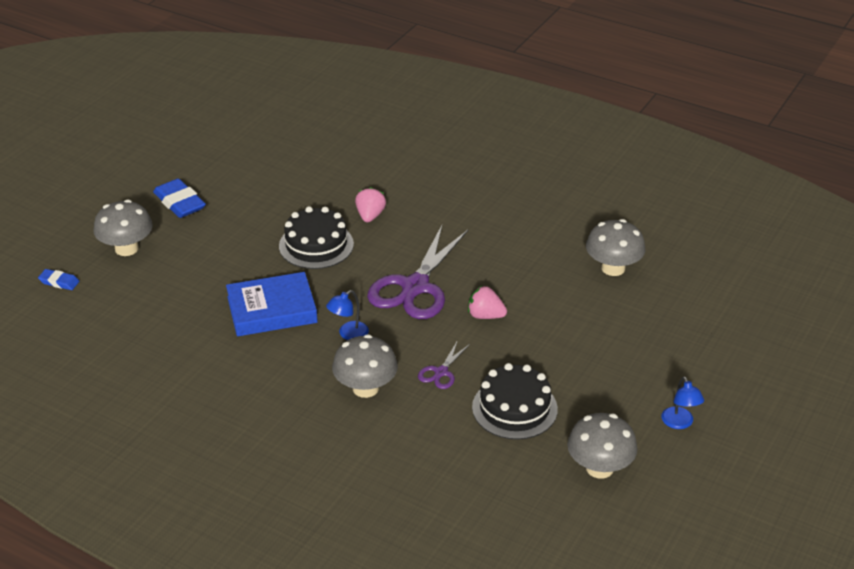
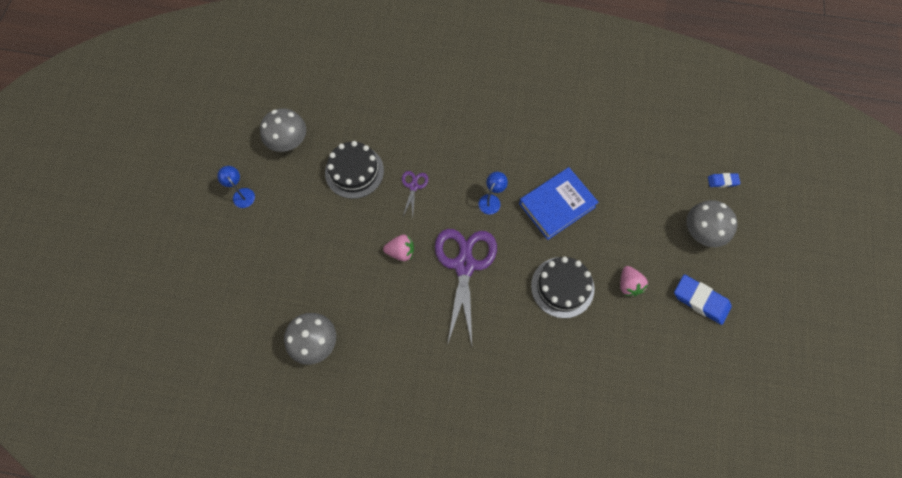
camera: 160 degrees right, 30 degrees up
grey mushroom [332,334,398,398] -> none
pink strawberry [355,187,386,222] -> pink strawberry moved to [620,266,648,297]

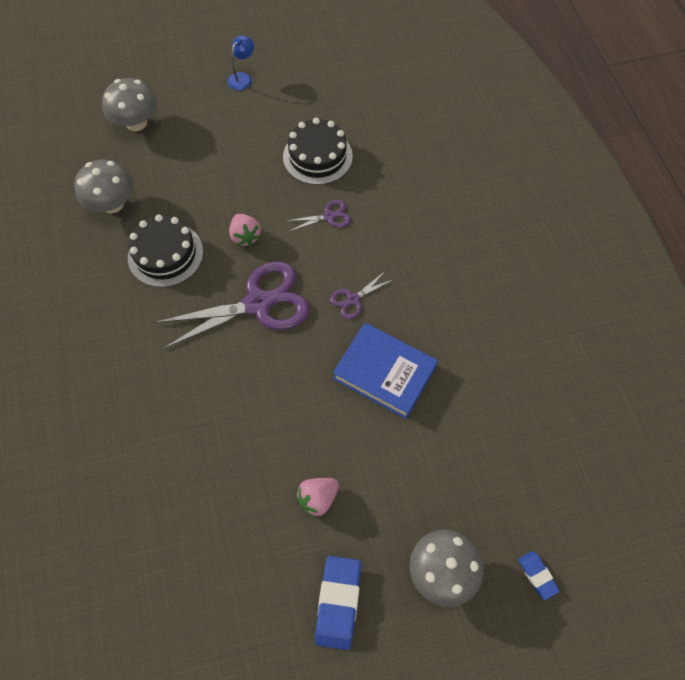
camera: 65 degrees right, 5 degrees down
grey mushroom [260,108,306,152] -> grey mushroom moved to [102,78,157,131]
blue lamp [478,172,508,214] -> purple scissors [330,272,394,319]
black cake [531,257,594,318] -> black cake moved to [128,214,203,287]

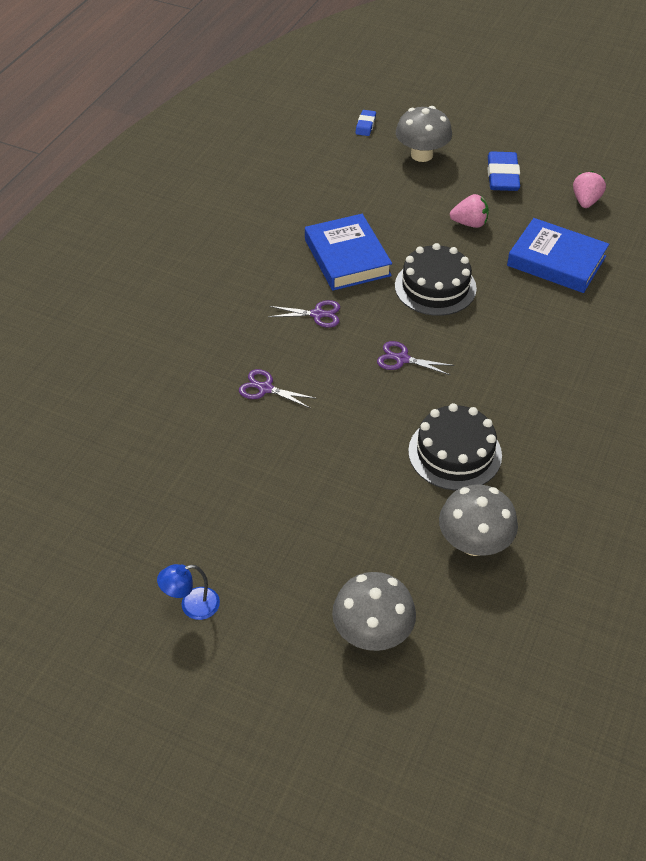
camera: 140 degrees left, 15 degrees down
purple scissors [154,261,310,349] -> purple scissors [377,341,454,375], size x0.45
pink strawberry [229,214,261,246] -> pink strawberry moved to [573,171,606,208]
black cake [283,118,353,185] -> black cake moved to [395,243,477,316]
blue eraser [315,556,361,650] -> blue eraser turned 45 degrees counterclockwise [488,152,520,191]
none -> blue book [507,218,609,293]

